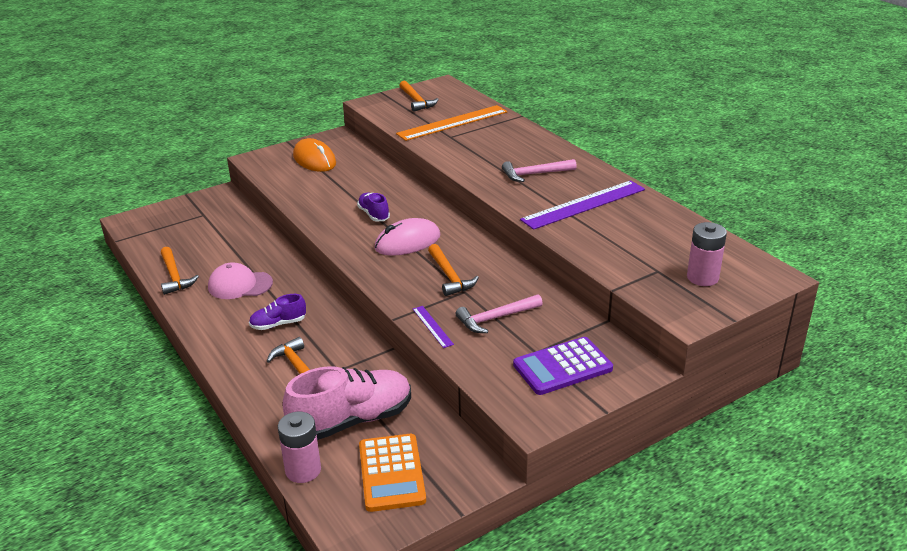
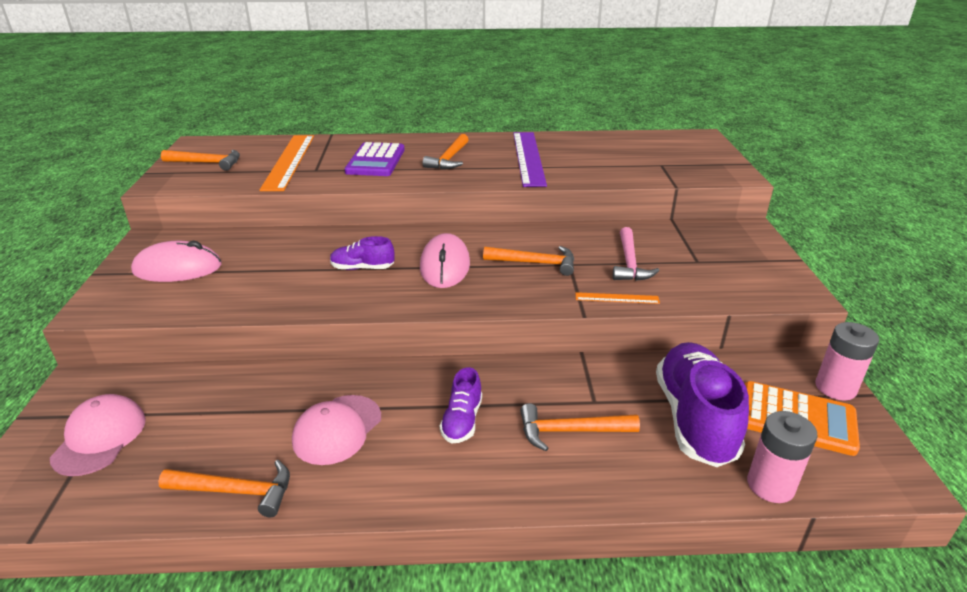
camera: 60 degrees left, 0 degrees up
pink shoe [283,366,411,440] -> purple shoe [656,342,749,467]
orange mouse [293,138,336,172] -> pink mouse [131,241,222,282]
purple ruler [413,306,454,348] -> orange ruler [575,292,660,304]
pink hammer [502,159,577,182] -> orange hammer [423,134,469,169]
purple calculator [513,337,613,395] -> purple calculator moved to [344,142,405,176]
pink battery [687,222,727,286] -> pink battery moved to [815,322,879,400]
none -> pink cap [50,394,146,476]

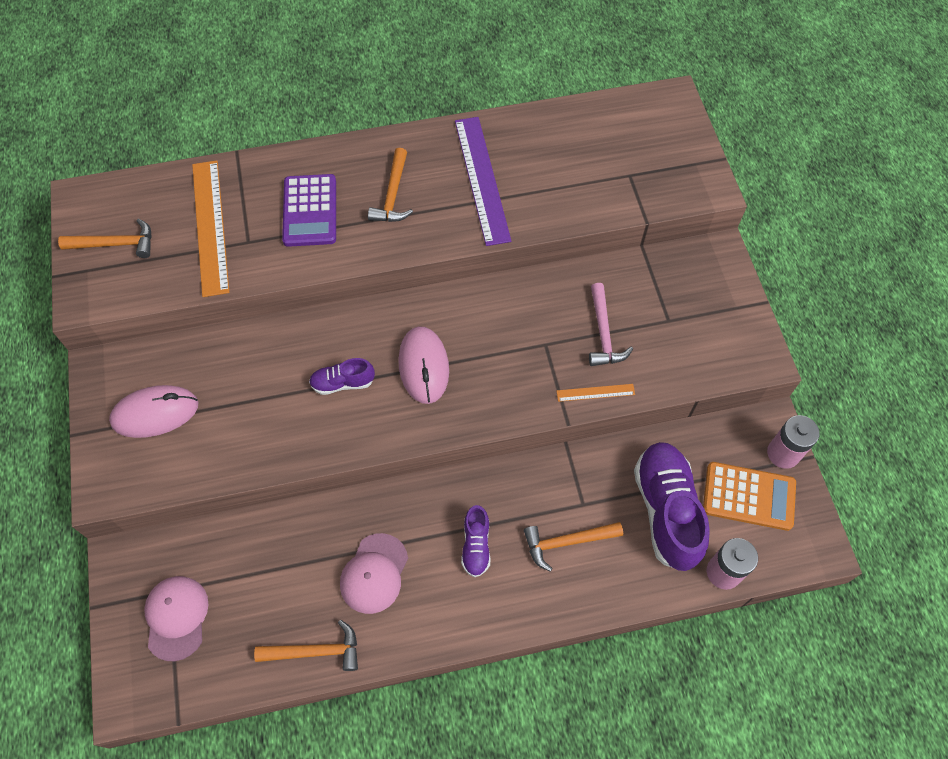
camera: 10 degrees left, 30 degrees up
orange hammer [483,246,574,276] -> none

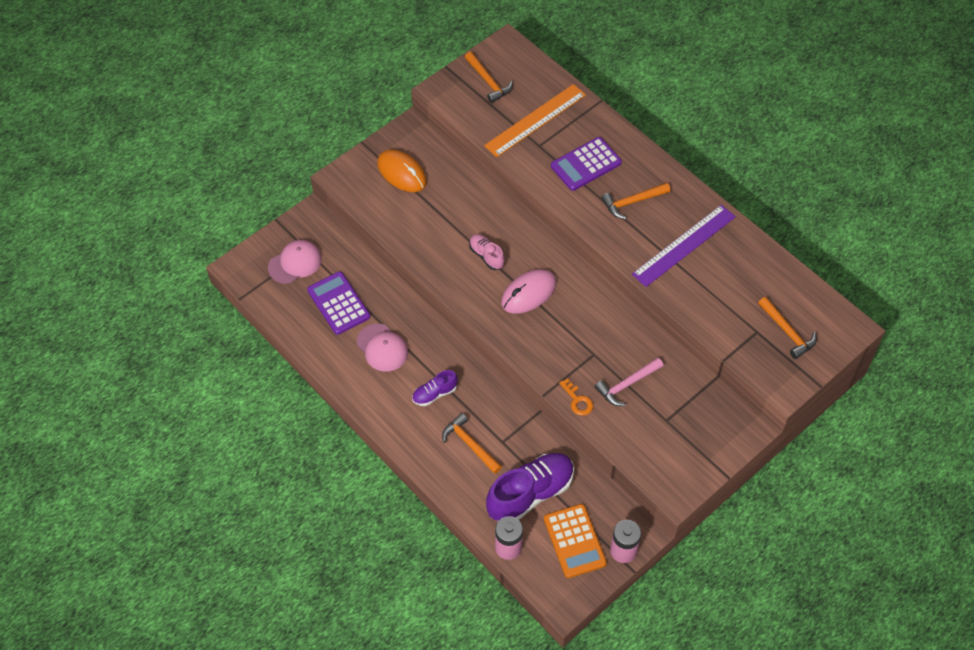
camera: 60 degrees right, 5 degrees down
pink mouse [109,385,198,438] -> orange mouse [377,149,427,192]
orange hammer [254,620,358,671] -> orange hammer moved to [758,297,817,359]
purple shoe [309,358,375,395] -> pink shoe [469,234,505,270]
pink cap [340,533,408,614] -> pink cap turned 120 degrees counterclockwise [357,324,408,372]
orange ruler [557,384,635,402] -> orange key [559,378,593,415]
none -> purple calculator [307,272,370,335]

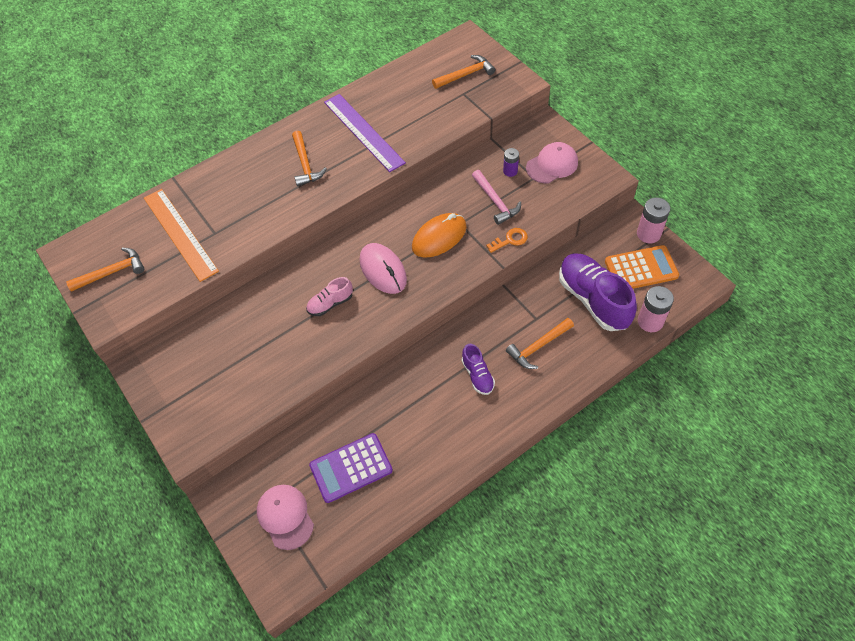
camera: 80 degrees left, 0 degrees up
pink cap [357,324,408,372] -> pink cap moved to [526,142,578,183]
orange mouse [377,149,427,192] -> orange mouse moved to [412,213,467,258]
purple calculator [551,137,622,191] -> none
none -> purple battery [503,148,519,177]

